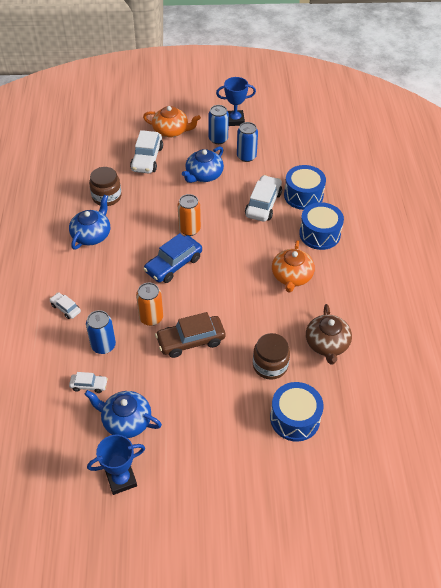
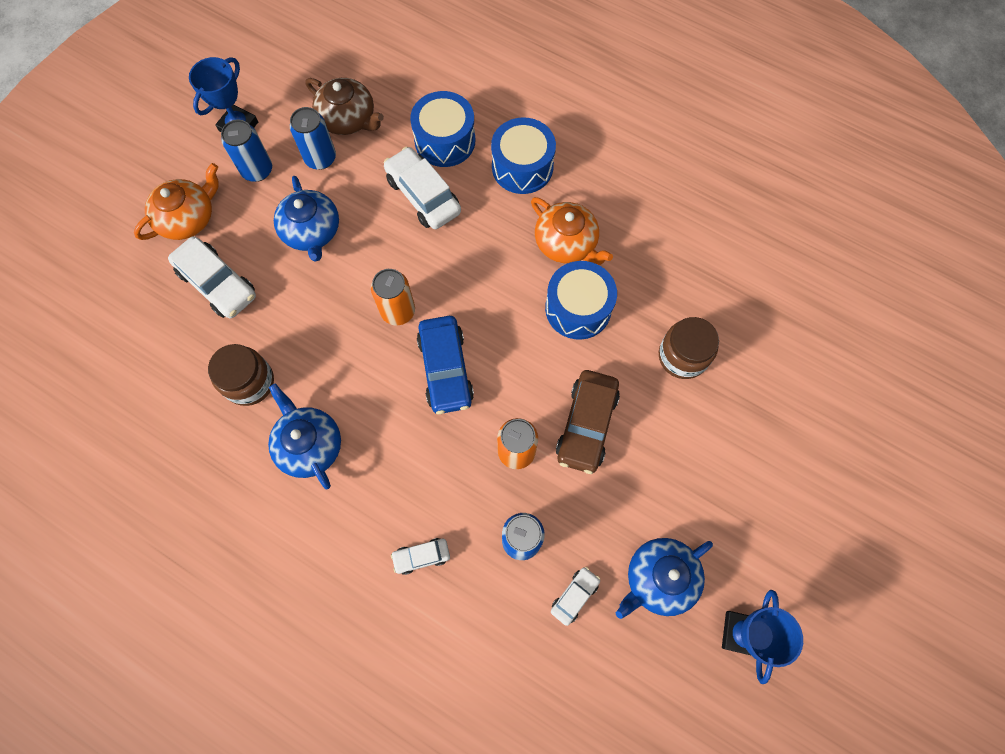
camera: 55 degrees left, 20 degrees up
blue drum [270,382,324,442] -> blue drum moved to [545,261,617,340]
brown teapot [306,304,352,364] -> brown teapot moved to [306,78,384,135]

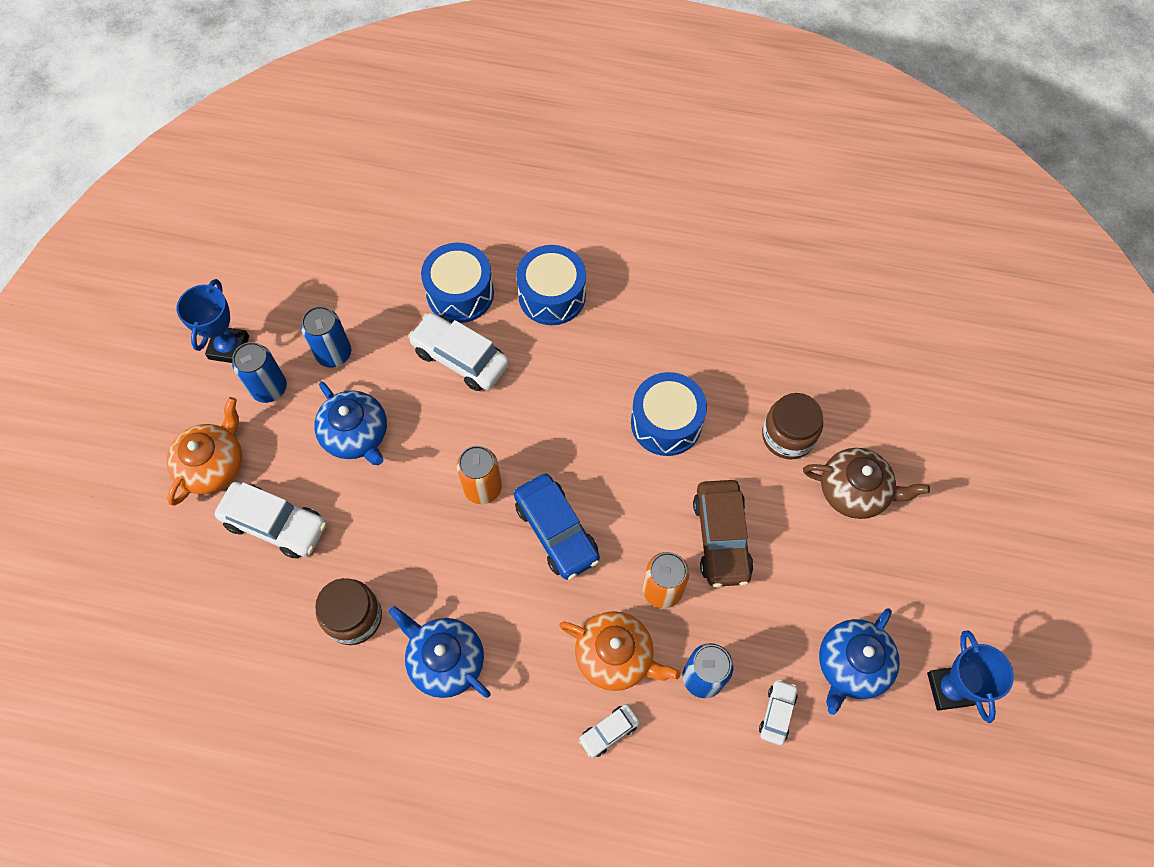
camera: 20 degrees left, 5 degrees down
brown teapot [306,78,384,135] -> brown teapot moved to [803,448,930,519]
orange teapot [531,197,613,265] -> orange teapot moved to [560,611,681,691]

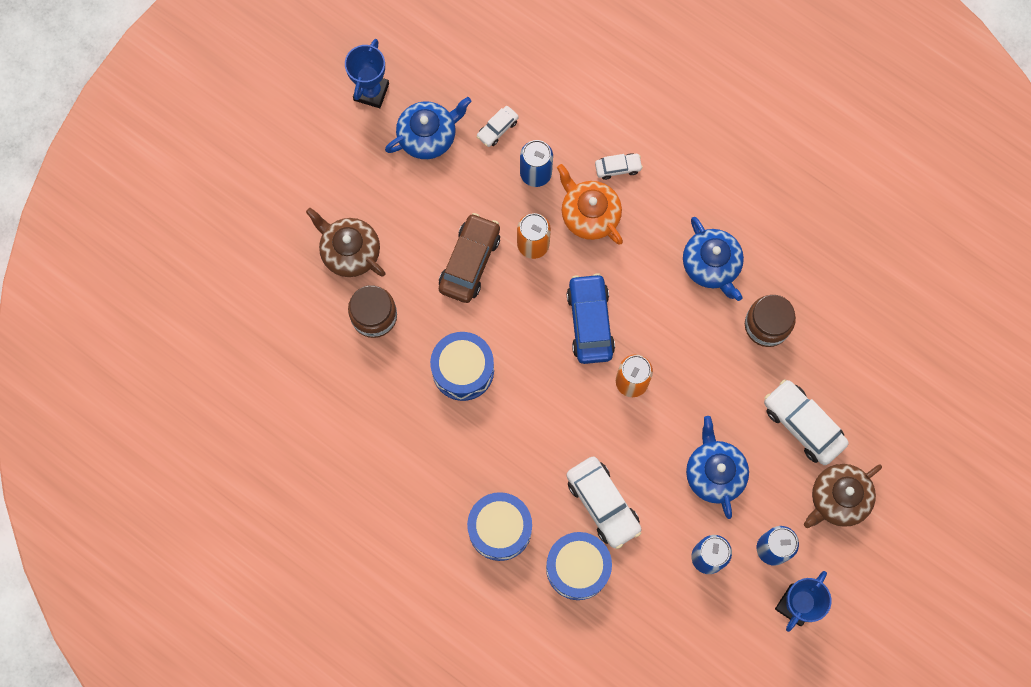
camera: 155 degrees left, 10 degrees up
orange teapot [167,397,242,505] -> brown teapot [804,464,882,528]

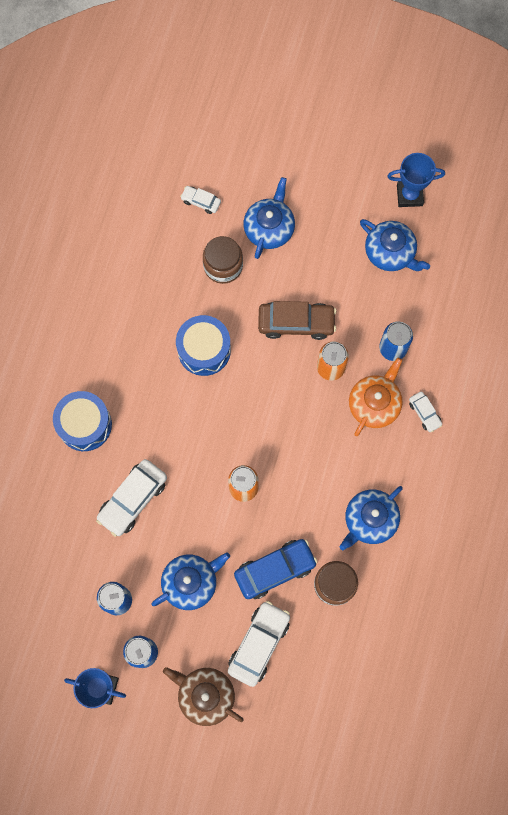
camera: 70 degrees right, 0 degrees up
brown teapot [306,208,386,277] -> blue teapot [244,177,295,259]
white car [477,106,519,147] -> white car moved to [180,186,221,214]
blue drum [546,532,612,600] -> none
blue car [567,273,615,364] -> blue car moved to [234,539,318,599]

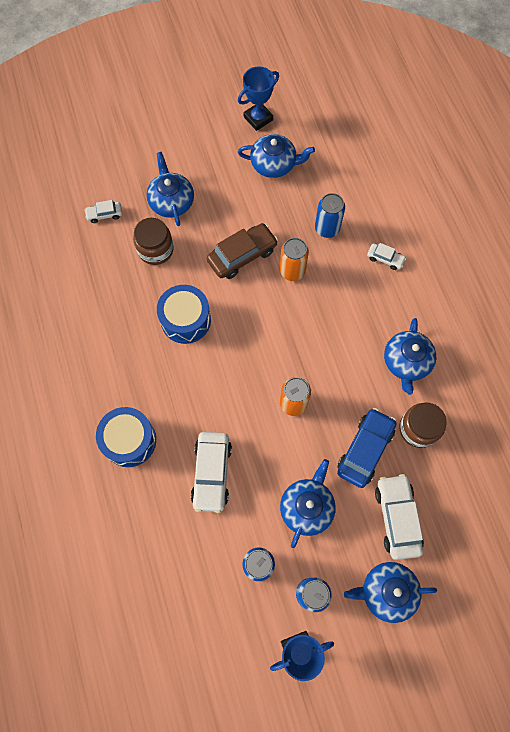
camera: 35 degrees left, 5 degrees down
brown teapot [163,667,244,726] -> blue teapot [344,562,437,623]
orange teapot [349,358,403,436] -> none

